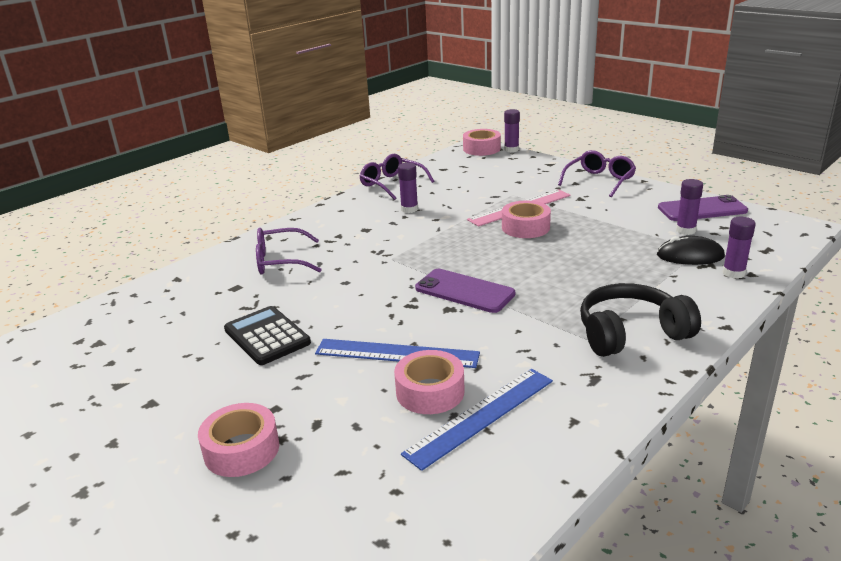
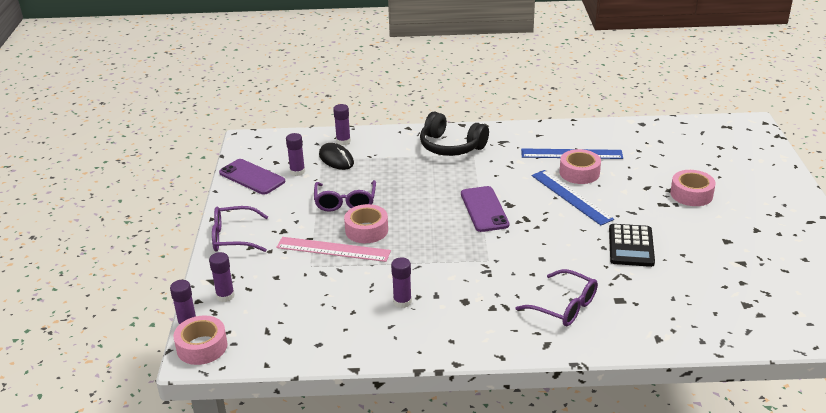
camera: 135 degrees left, 5 degrees up
purple glasses [360,154,434,200] -> purple glasses moved to [314,180,376,212]
none -> purple glue stick [209,252,235,302]

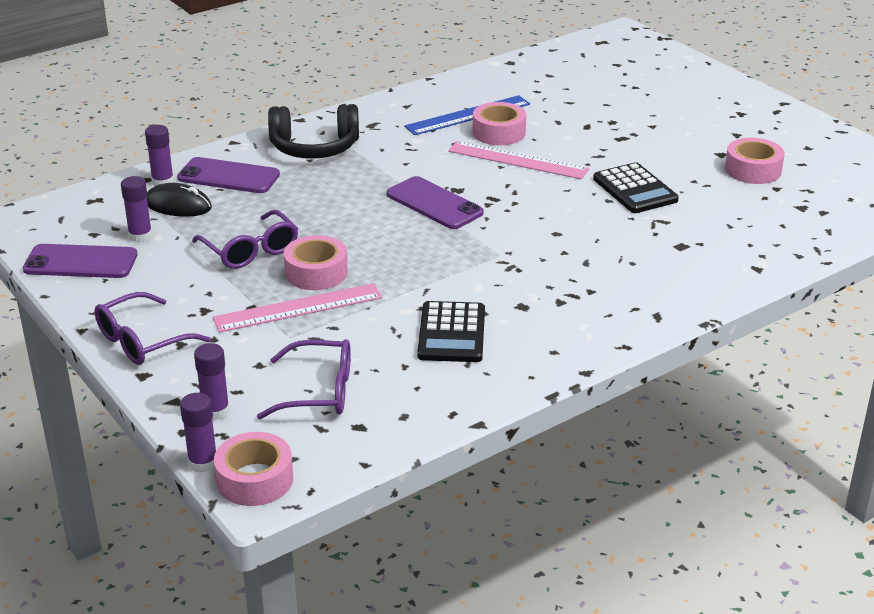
camera: 35 degrees left, 0 degrees up
purple glue stick [391,257,412,308] -> black calculator [417,301,485,362]
purple glasses [515,269,598,326] -> purple glasses moved to [257,339,351,419]
blue ruler [531,170,614,225] -> pink ruler [448,141,589,179]
pink tape [670,170,716,206] -> pink tape moved to [725,138,785,184]
none -> purple phone [177,157,280,193]

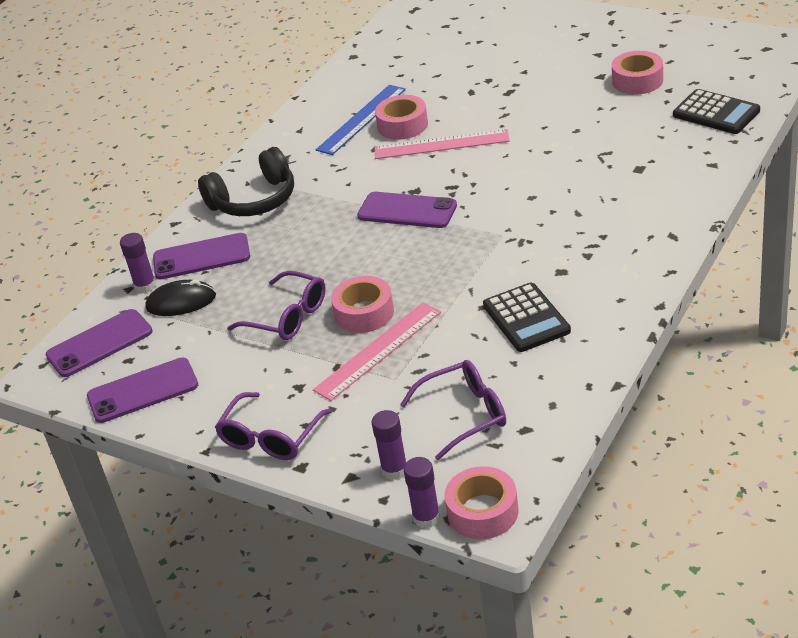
camera: 20 degrees left, 5 degrees up
purple glue stick [121,176,152,242] -> none
black calculator [593,162,679,213] -> black calculator moved to [673,89,760,134]
none -> purple phone [45,309,153,377]

